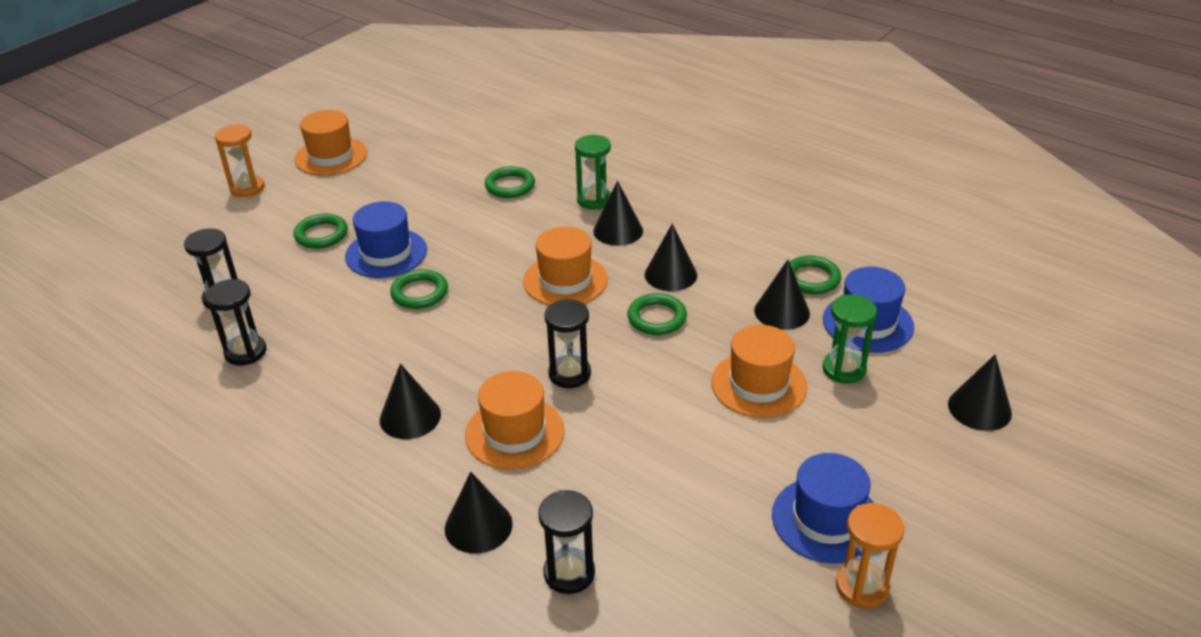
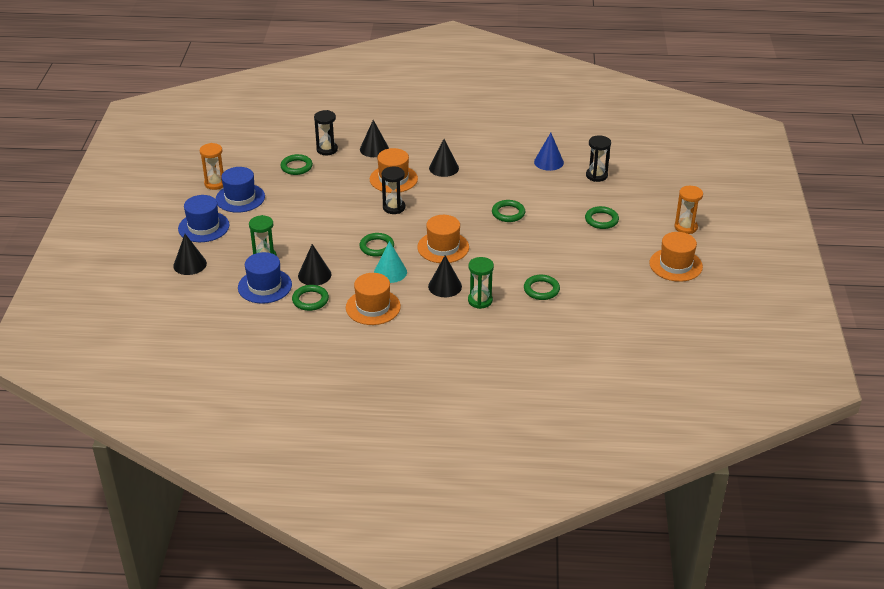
camera: 145 degrees right, 0 degrees up
black hourglass [205,279,266,365] -> blue cone [534,133,564,171]
blue hat [345,201,427,278] -> blue hat moved to [178,195,230,242]
black cone [645,223,697,291] -> turquoise cone [374,241,407,283]
orange hat [711,325,807,418] -> orange hat moved to [346,273,401,325]
none -> green ring [280,154,313,175]

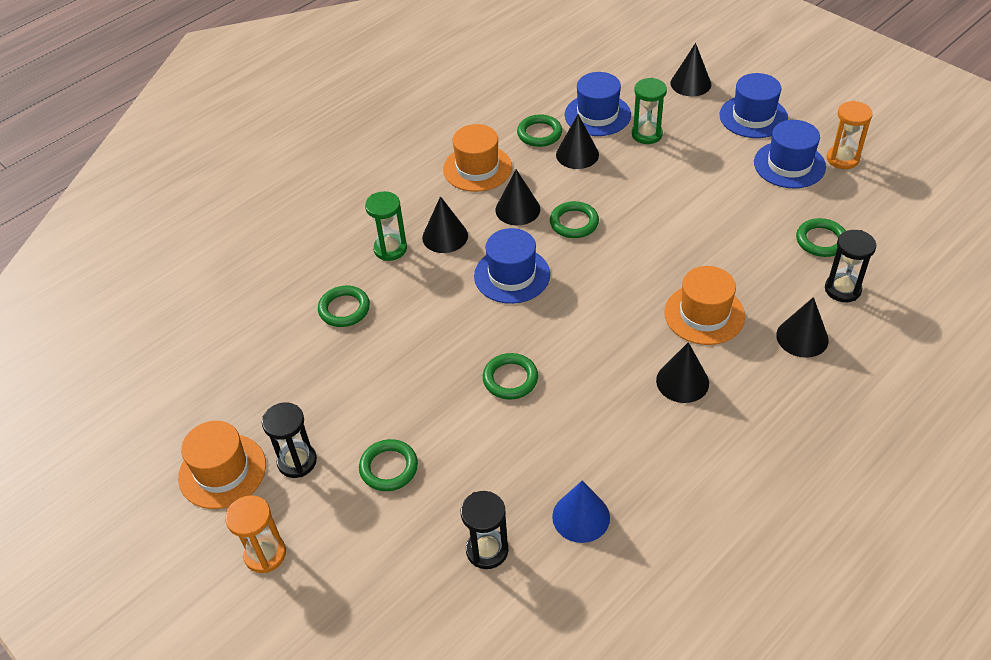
camera: 135 degrees right, 10 degrees up
turquoise cone [374,241,407,283] -> black cone [496,169,540,225]
black hourglass [382,167,405,214] -> black hourglass moved to [262,402,317,478]
orange hat [417,215,469,263] -> blue hat [474,228,550,304]

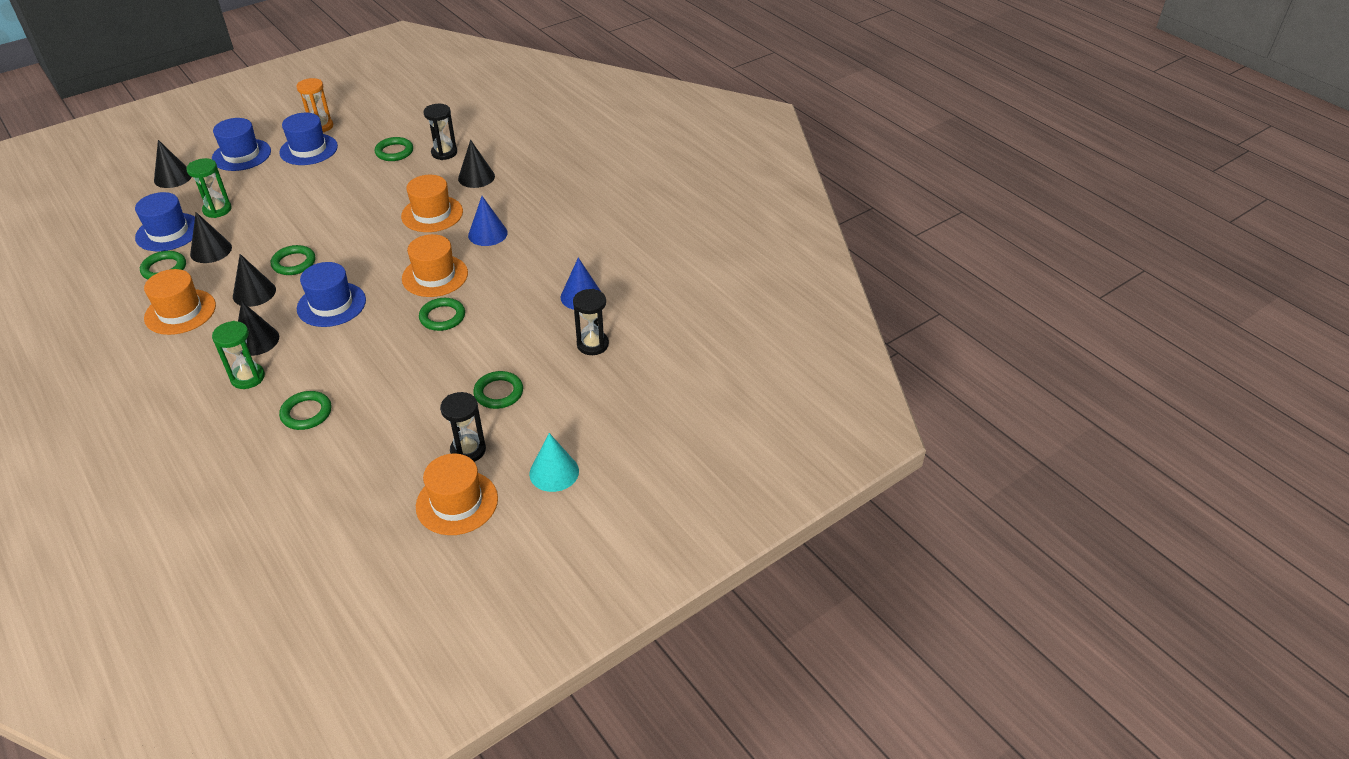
camera: 85 degrees left, 5 degrees down
orange hourglass [225,495,286,573] -> turquoise cone [529,433,579,492]
black cone [656,342,709,403] -> blue cone [468,196,508,246]
none -> orange hat [402,234,468,297]

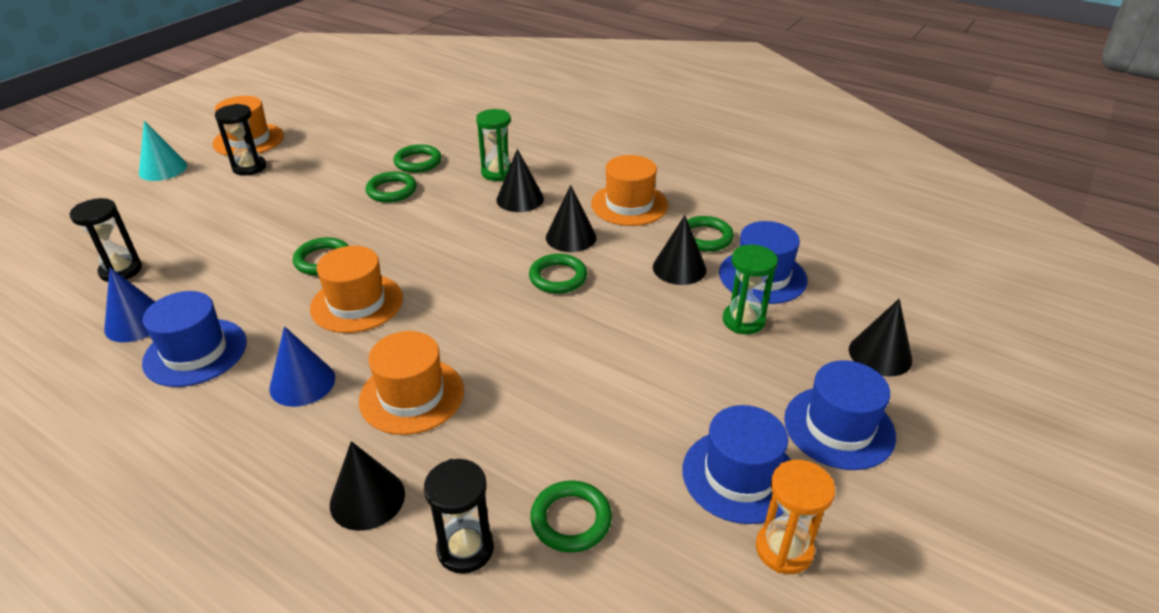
camera: 160 degrees right, 5 degrees down
blue hat [297,262,366,327] -> blue hat moved to [142,291,247,387]
green ring [473,371,523,409] -> green ring moved to [365,171,417,203]

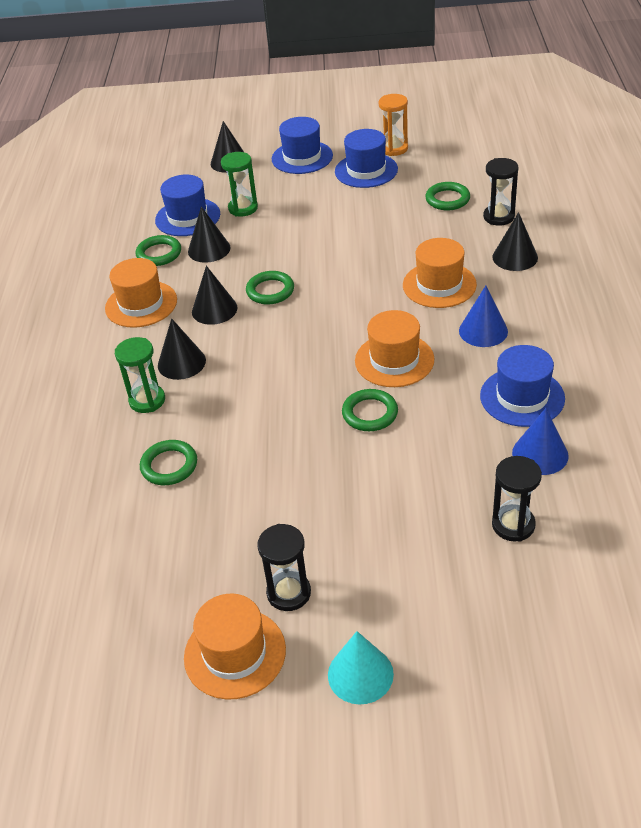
camera: 120 degrees left, 5 degrees up
green ring [365,171,417,203] -> none

